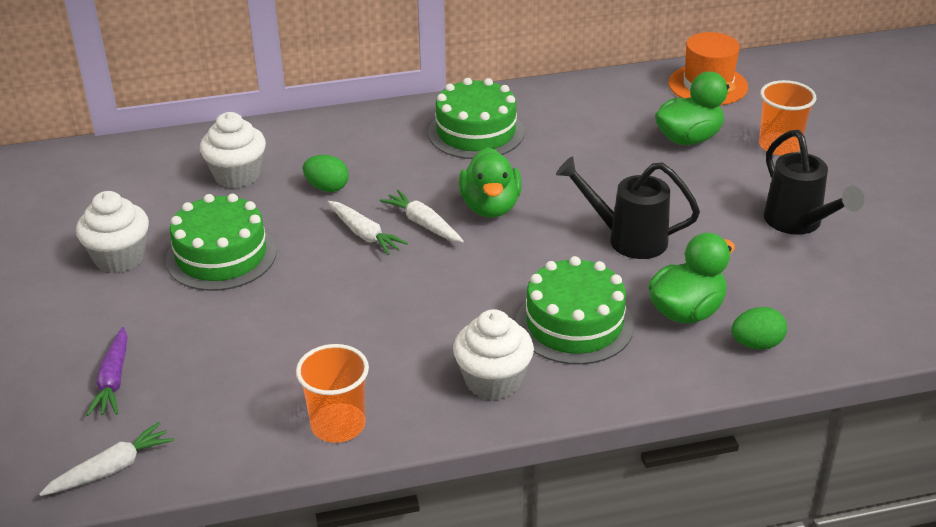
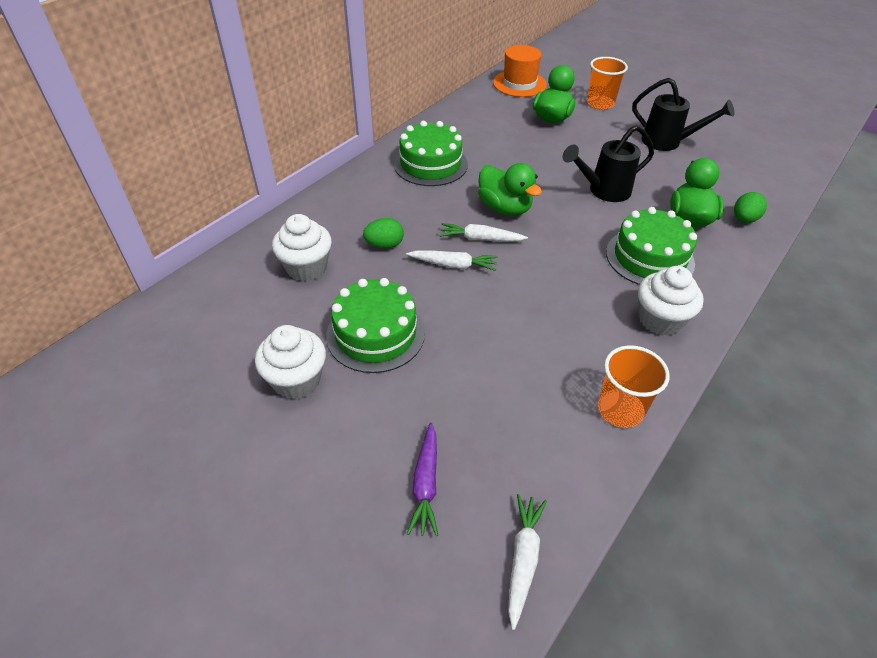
camera: 40 degrees left, 10 degrees up
purple carrot [86,327,127,416] -> purple carrot turned 45 degrees clockwise [407,422,438,536]

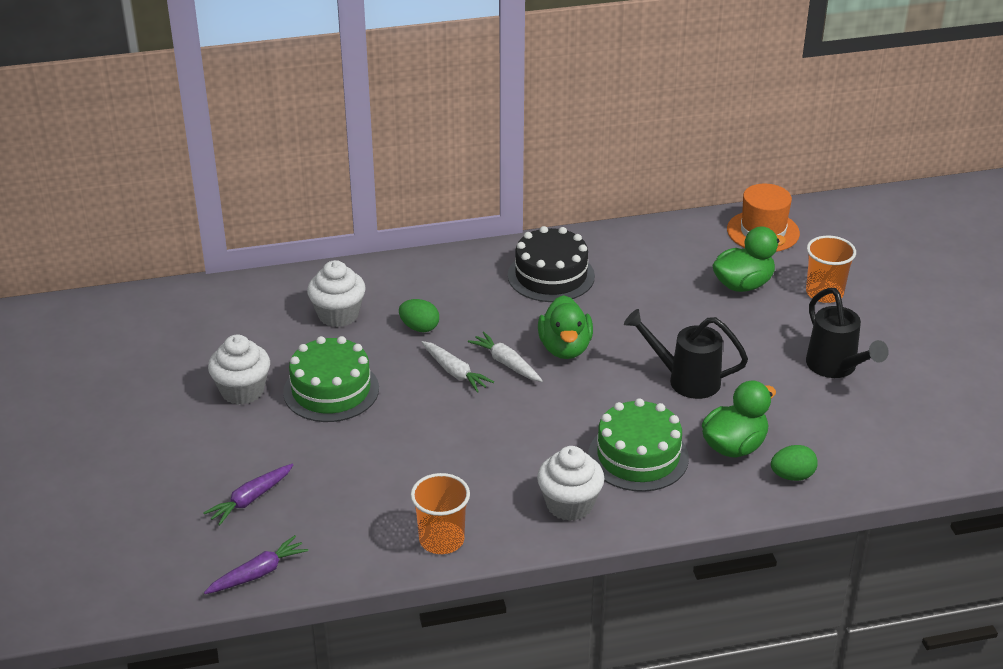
camera: 40 degrees right, 10 degrees down
green cake [394,121,468,186] -> black cake [508,226,595,302]
white carrot [508,494,547,630] -> purple carrot [204,535,309,594]

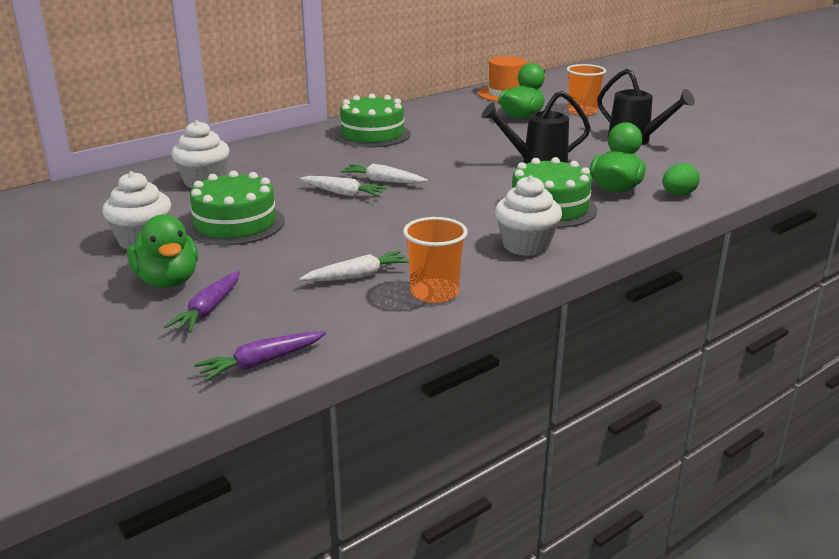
camera: 25 degrees left, 10 degrees down
purple carrot [204,535,309,594] -> purple carrot turned 150 degrees counterclockwise [194,332,326,381]
green egg [399,299,439,332] -> none
black cake [508,226,595,302] -> green cake [335,94,411,147]
green duck [538,295,593,359] -> green duck moved to [127,215,198,288]
none -> white carrot [299,251,409,282]

